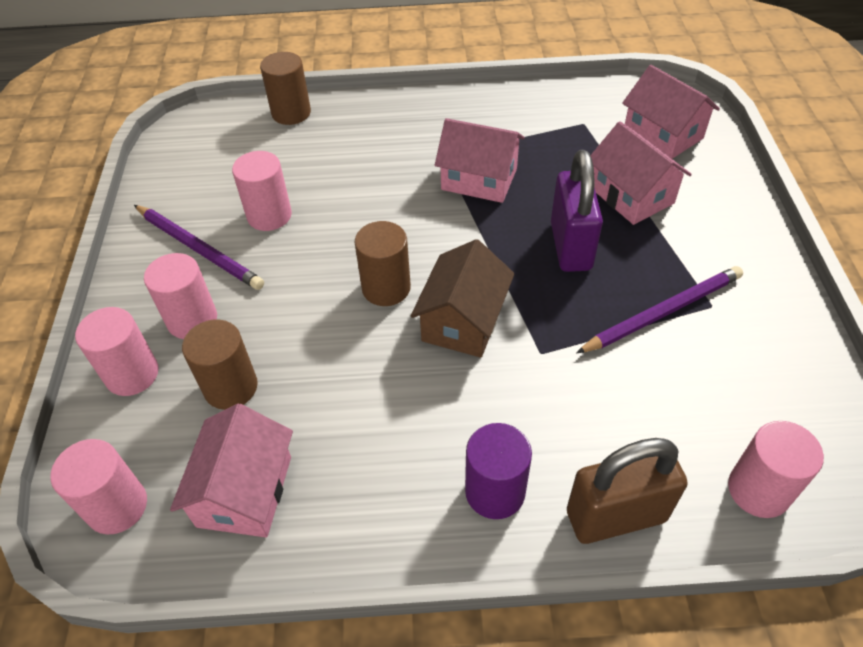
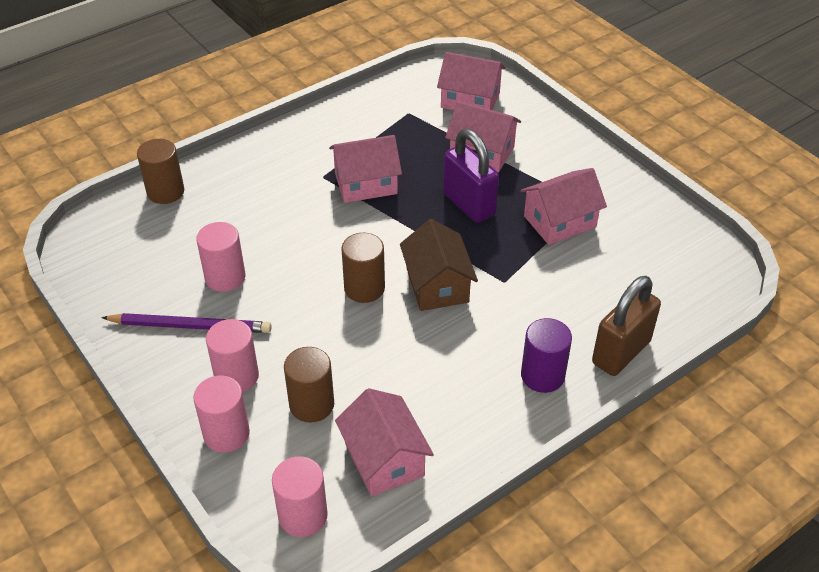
camera: 35 degrees left, 5 degrees down
purple pencil [576,266,743,353] -> pink house [521,168,607,245]
pink cylinder [728,421,824,518] -> none

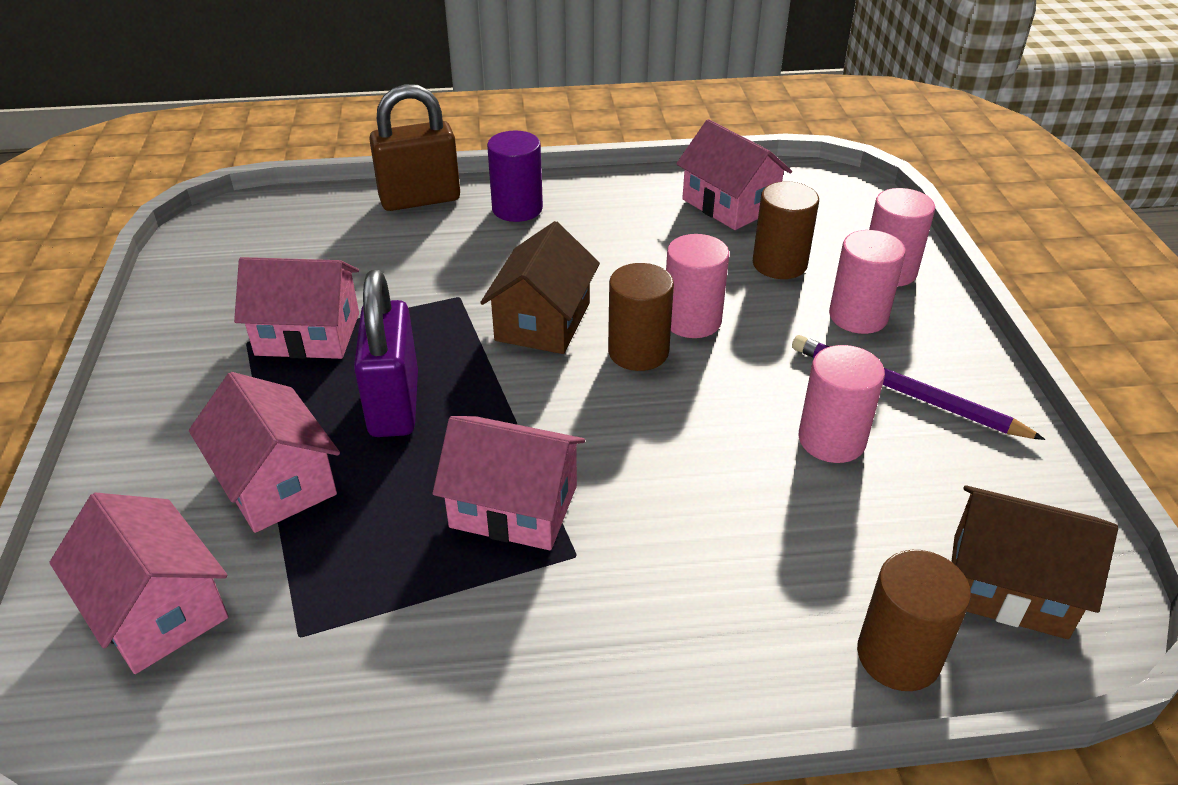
camera: 150 degrees left, 5 degrees down
pink cylinder [272,456,328,537] -> pink cylinder moved to [666,234,729,338]
pink house [335,388,434,497] -> pink house turned 45 degrees counterclockwise [676,119,792,230]
none -> brown house [951,485,1118,639]

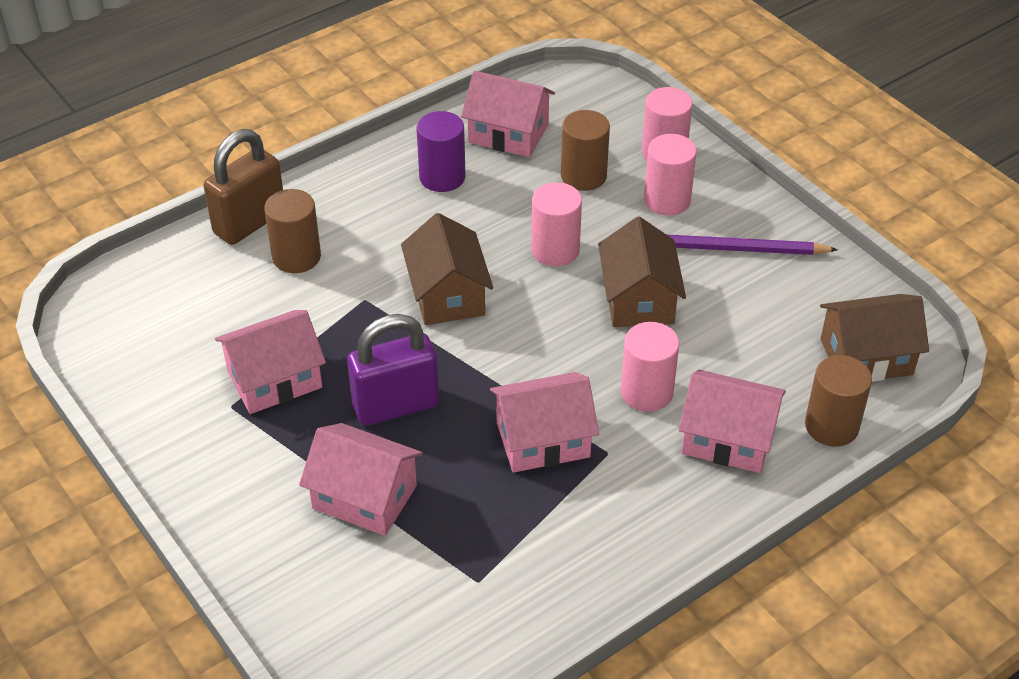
camera: 30 degrees left, 5 degrees up
pink house [49,493,229,674] -> pink house moved to [679,370,786,473]
purple padlock [354,270,418,437] -> purple padlock turned 75 degrees counterclockwise [347,314,439,426]
purple cylinder [487,131,543,222] -> purple cylinder moved to [416,111,466,192]
brown cylinder [608,263,674,371] -> brown cylinder moved to [264,189,321,273]
pink cylinder [798,345,885,463] -> pink cylinder moved to [621,322,679,412]
none -> brown house [598,217,686,327]

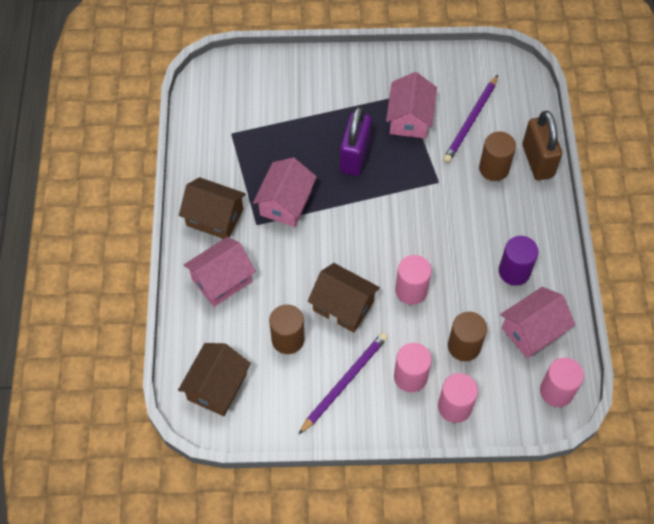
camera: 125 degrees right, 15 degrees up
pink house [299,423,423,536] -> none
brown house [401,213,493,325] -> brown house moved to [179,177,246,239]
pink cylinder [621,322,679,412] -> pink cylinder moved to [540,357,584,407]
brown cylinder [805,355,872,447] -> brown cylinder moved to [269,304,305,354]
none -> purple pencil [443,75,498,163]

